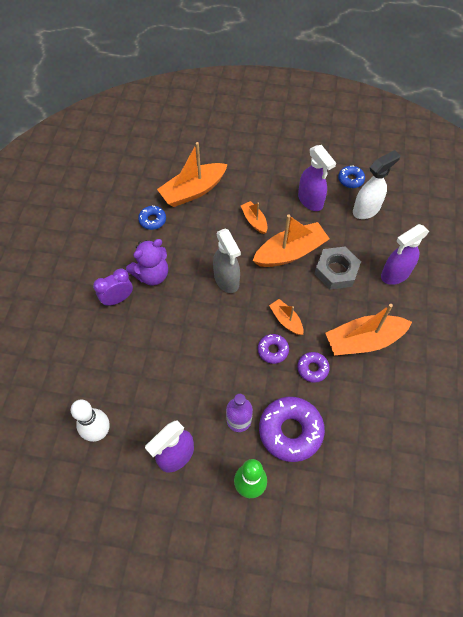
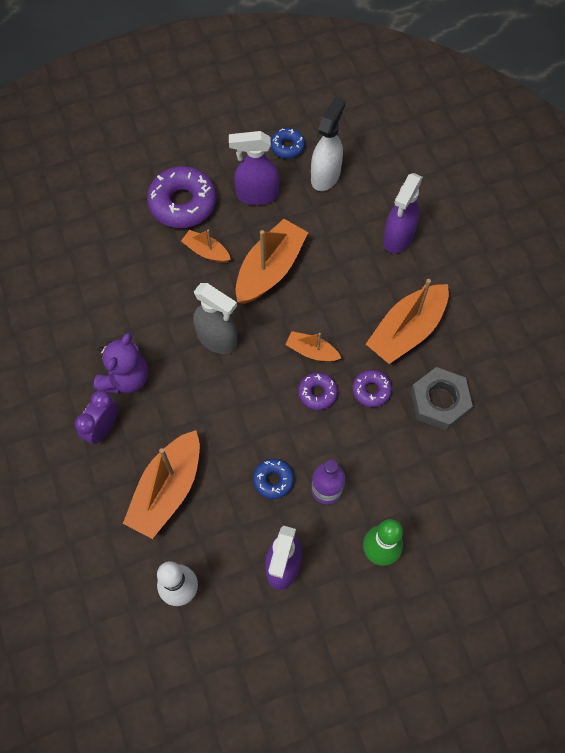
camera: 30 degrees left, 5 degrees up
blue donut [138,205,166,230] -> blue donut moved to [253,459,294,499]
orange boat [157,142,228,207] -> orange boat moved to [123,430,200,539]
purple donut [259,397,325,462] -> purple donut moved to [147,166,216,228]
purple spray bottle [298,145,336,211] -> purple spray bottle turned 150 degrees clockwise [229,131,279,205]
grey nut [314,247,361,289] -> grey nut moved to [411,367,473,430]

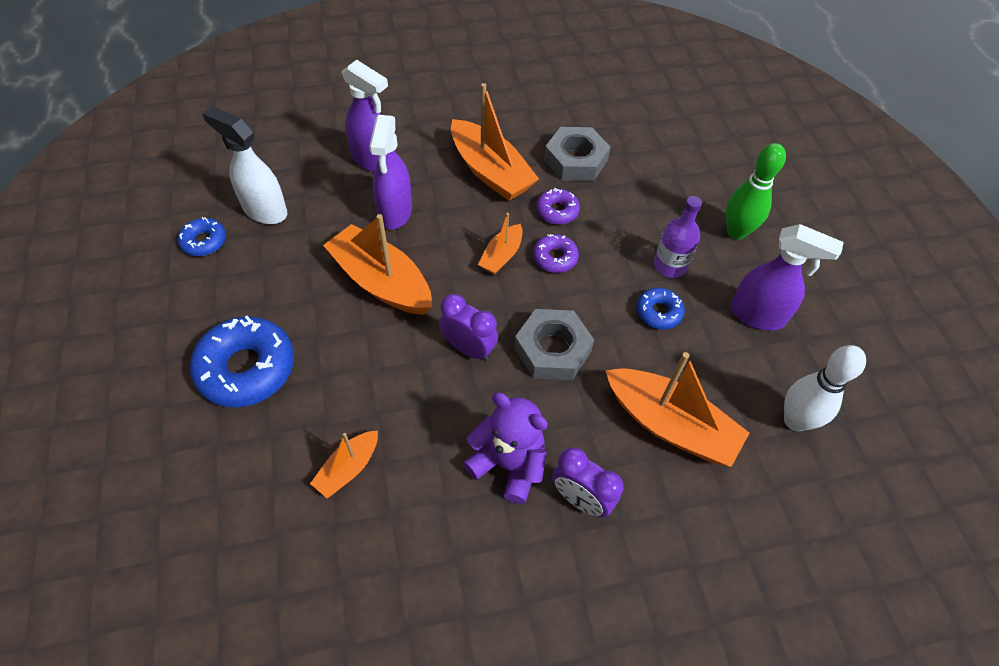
camera: 85 degrees left, 10 degrees down
purple donut [147,166,216,228] -> blue donut [190,316,294,408]
orange boat [181,230,231,263] -> orange boat moved to [310,431,378,498]
grey spray bottle [193,283,238,354] -> purple clock [439,294,498,361]
purple spray bottle [229,131,279,205] -> purple spray bottle moved to [369,115,412,230]
none -> grey nut [514,309,594,380]

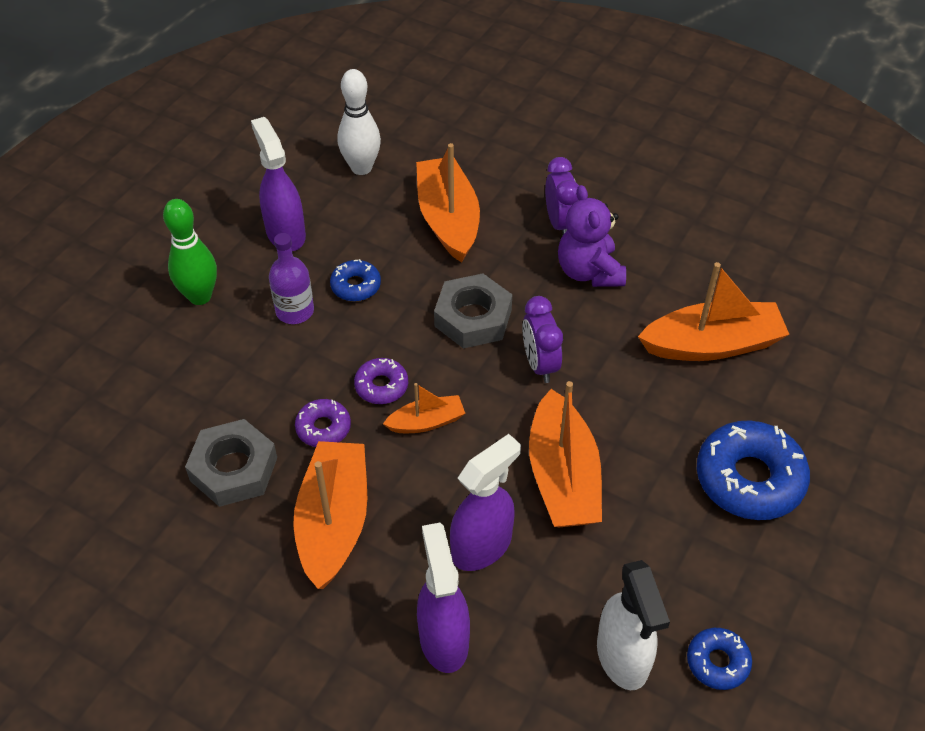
camera: 135 degrees left, 5 degrees down
orange boat [310,431,378,498] -> orange boat [638,262,790,361], size x1.89

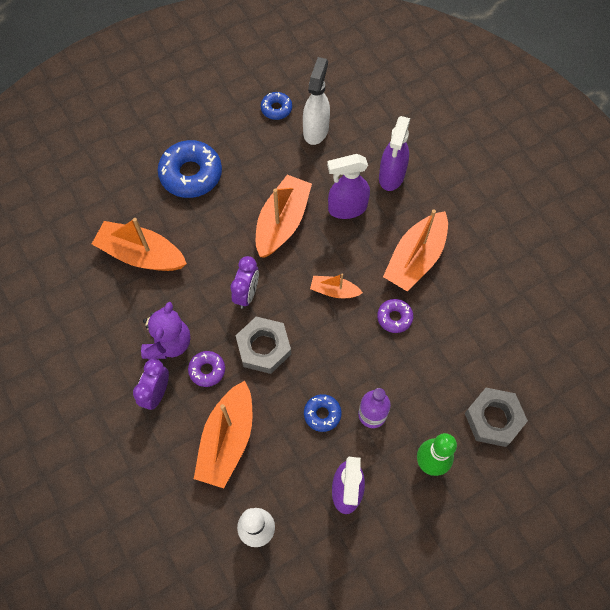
camera: 150 degrees left, 15 degrees up
grey nut [185,419,277,507] -> grey nut moved to [465,388,528,447]
purple donut [354,358,408,404] -> purple donut moved to [188,351,225,387]

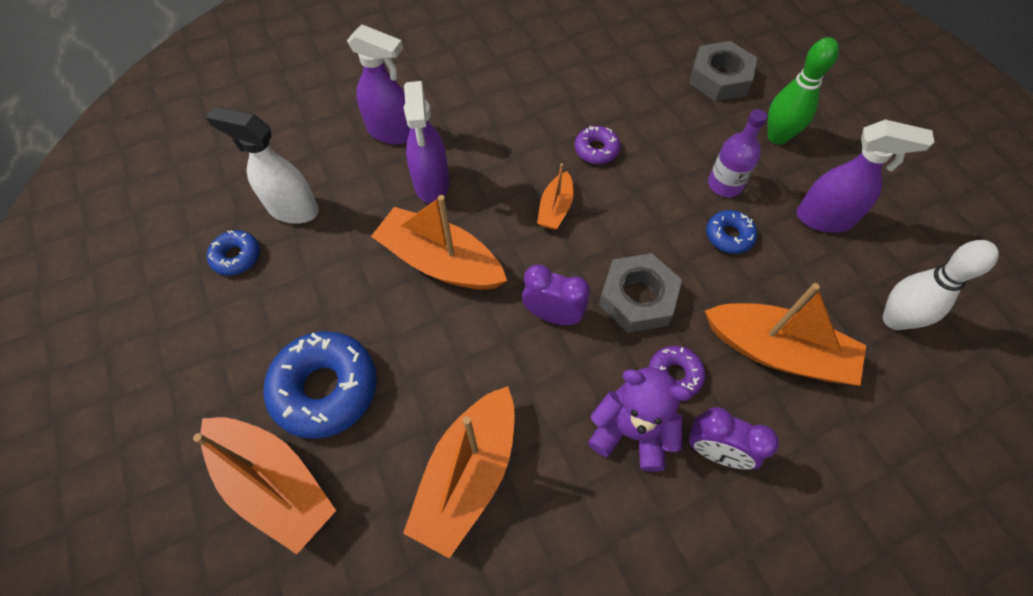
camera: 85 degrees left, 5 degrees down
orange boat [383,209,448,292] -> orange boat moved to [193,417,336,554]

